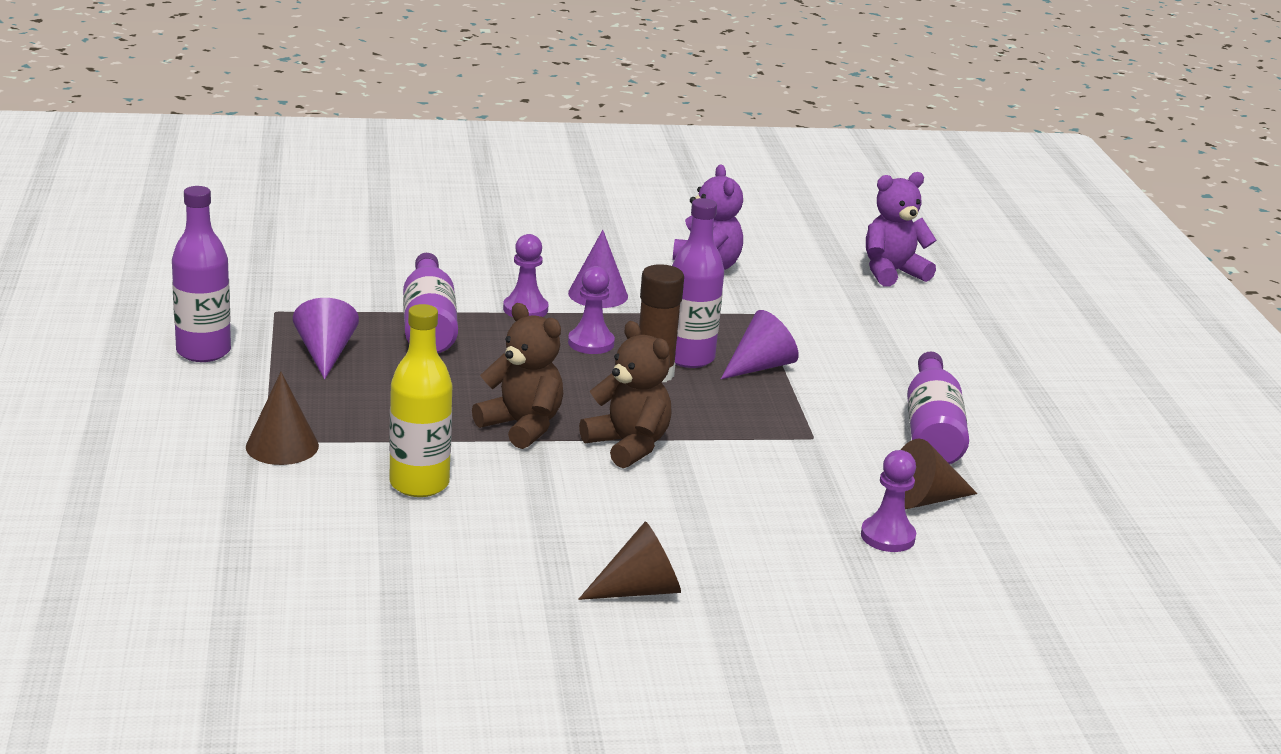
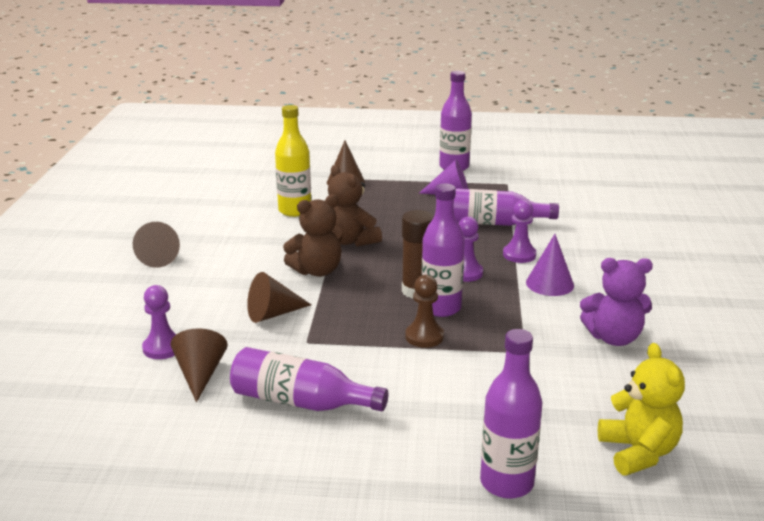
camera: 105 degrees right, 0 degrees up
brown teddy bear [472,303,563,449] -> brown teddy bear turned 90 degrees clockwise [328,165,382,247]
purple cone [721,310,799,379] -> brown pawn [405,275,444,348]
purple teddy bear [866,172,937,286] -> yellow teddy bear [598,343,685,476]
none -> brown cone [247,272,311,323]
none -> purple bottle [480,329,542,499]

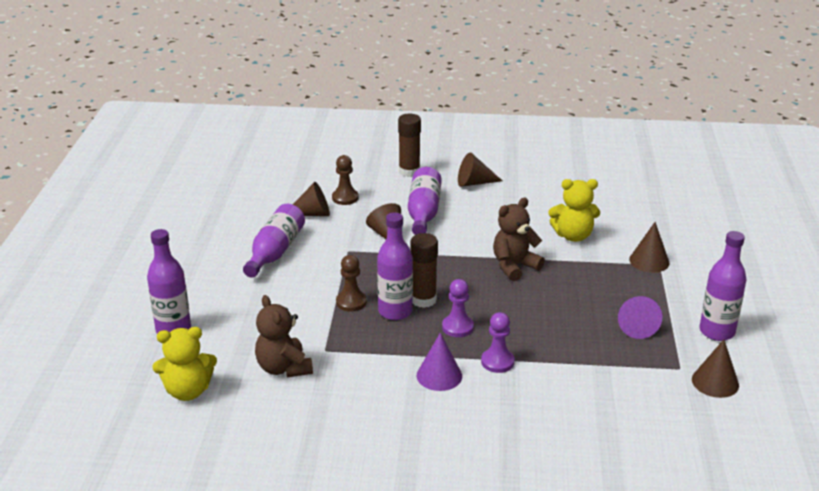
camera: 90 degrees right, 5 degrees up
purple pawn [142,285,176,359] -> brown pawn [332,155,359,205]
yellow bottle [275,105,311,217] -> yellow teddy bear [549,179,600,242]
brown teddy bear [283,194,342,277] -> brown teddy bear moved to [255,295,313,377]
purple bottle [454,188,559,226] -> purple bottle moved to [408,167,442,235]
purple teddy bear [580,258,653,346] -> none
none -> brown glue stick [398,114,421,177]
none -> brown cone [692,339,739,398]

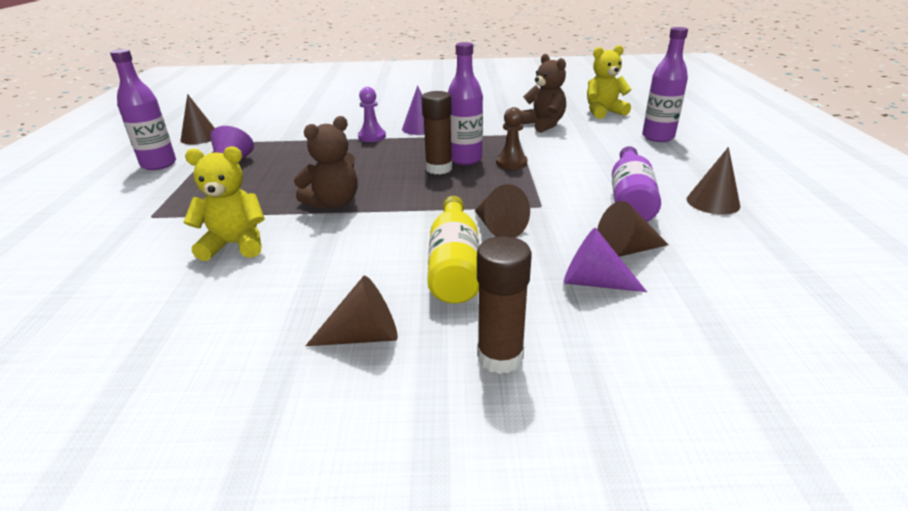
camera: 175 degrees right, 0 degrees up
brown pawn [332,155,359,205] -> purple cone [564,228,647,292]
purple bottle [408,167,442,235] -> yellow bottle [427,196,479,303]
purple pawn [442,279,474,337] -> none
brown cone [629,222,669,273] -> brown cone moved to [687,147,740,215]

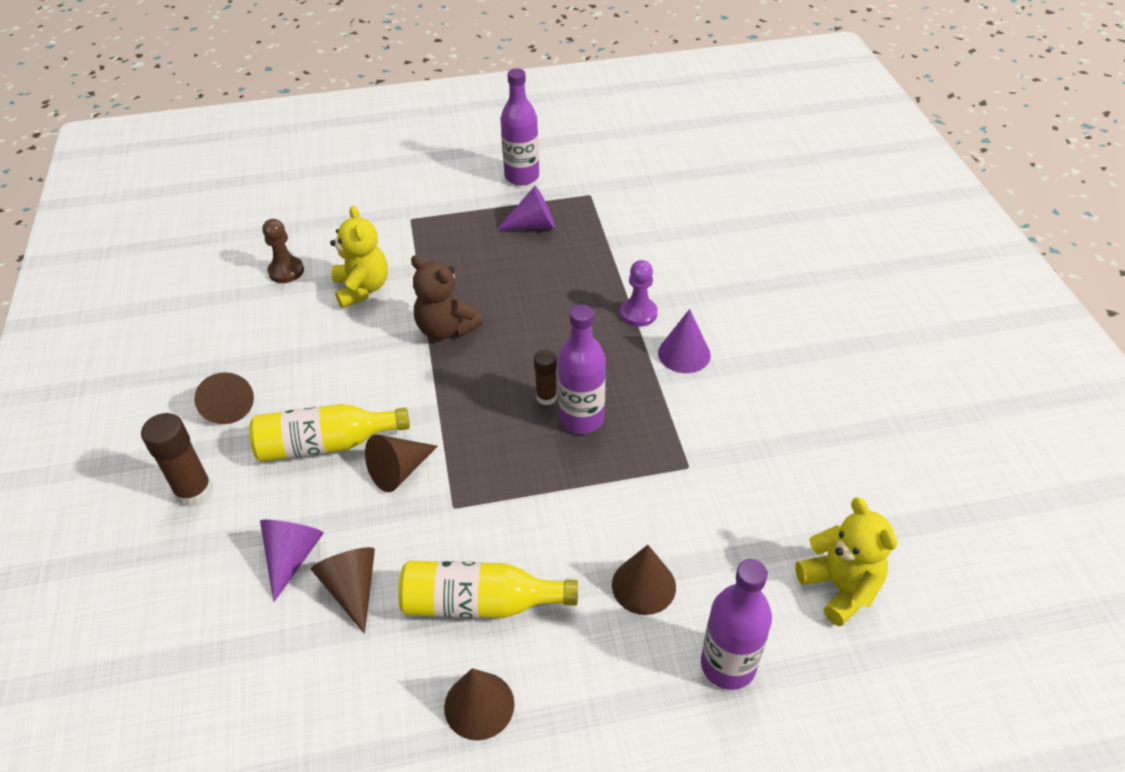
camera: 80 degrees right, 15 degrees up
brown cone [181,94,215,144] -> brown cone moved to [612,545,676,615]
brown glue stick [422,91,452,174] -> brown glue stick [534,350,557,405], size x0.62
brown pawn [496,107,527,169] -> brown pawn moved to [262,219,304,283]
brown teddy bear [521,54,566,133] -> none
purple bottle [612,146,661,222] -> yellow bottle [398,561,578,618]

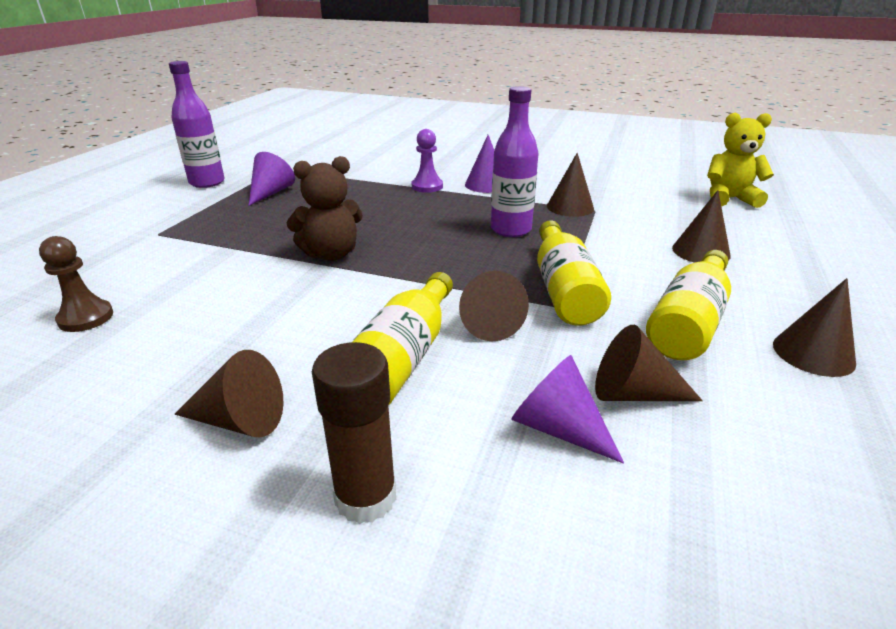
camera: 60 degrees left, 15 degrees down
yellow teddy bear [330,206,388,308] -> none
brown glue stick [534,350,557,405] -> none
purple bottle [701,559,772,690] -> none
none -> yellow bottle [537,220,611,326]
none -> brown cone [547,153,594,217]

